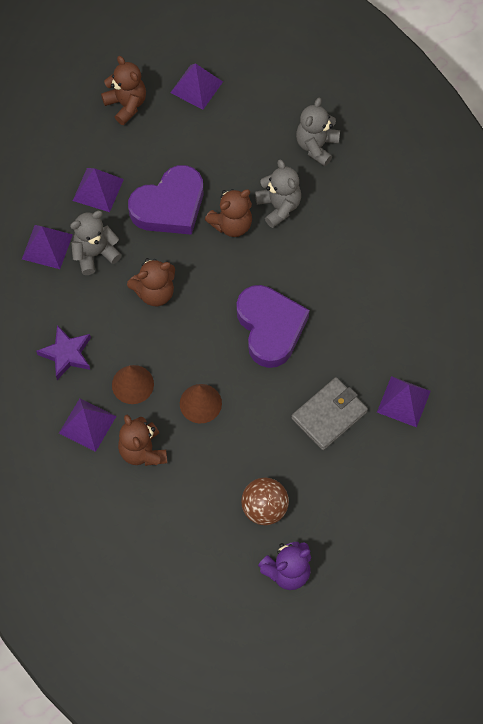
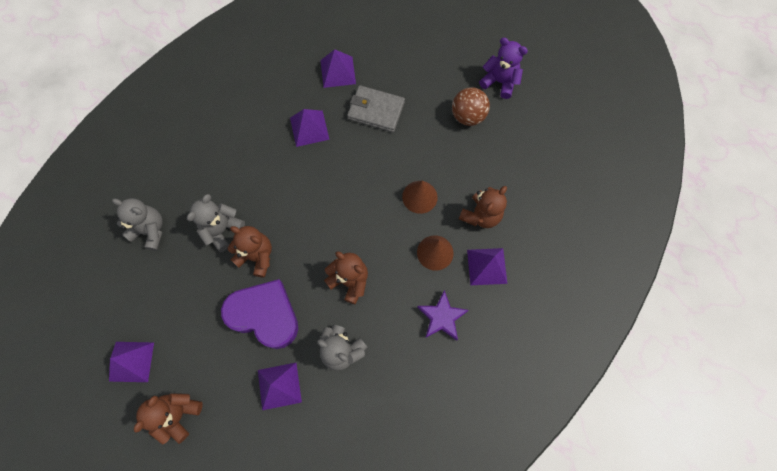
camera: 120 degrees left, 5 degrees up
purple pyramid [22,225,73,269] -> purple pyramid moved to [290,109,330,147]
purple heart [237,285,309,368] -> none
grey teddy bear [296,98,340,166] -> grey teddy bear turned 150 degrees counterclockwise [112,198,163,251]

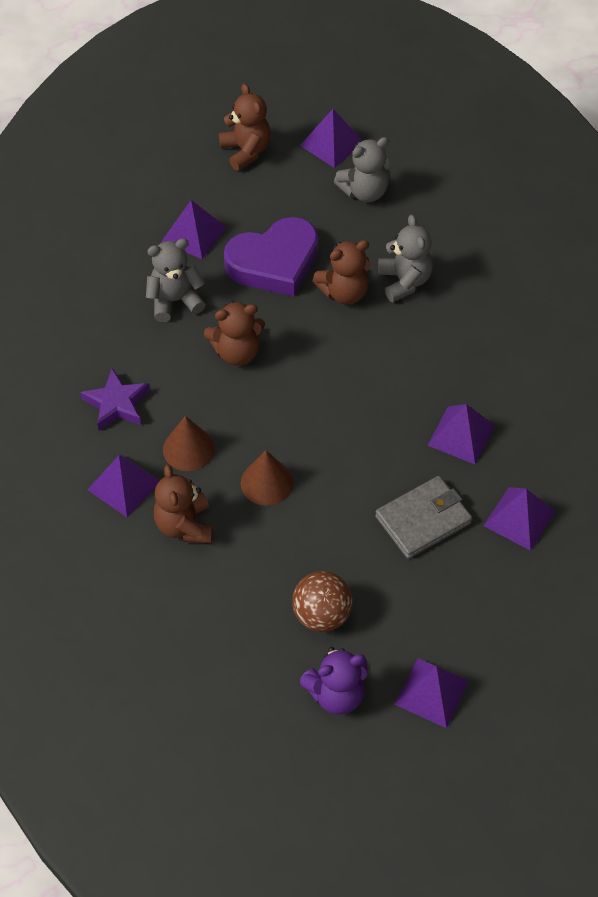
camera: 130 degrees right, 15 degrees down
grey teddy bear [112,198,163,251] -> grey teddy bear moved to [334,137,390,202]
none -> purple pyramid [394,658,469,728]

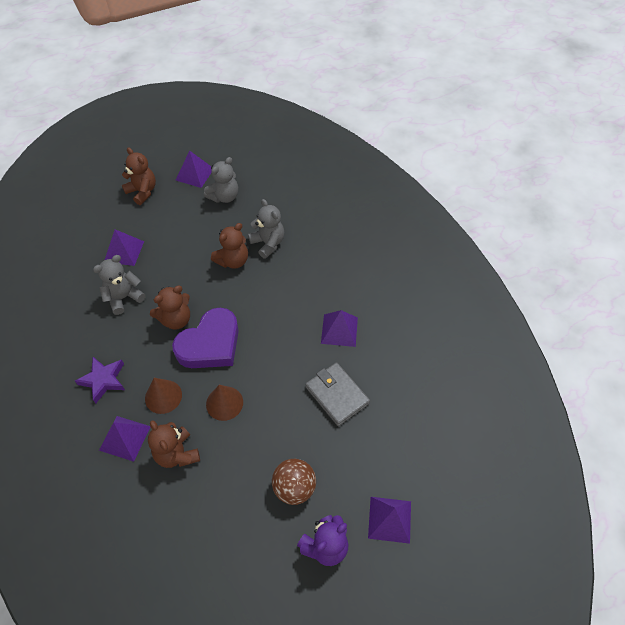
camera: 20 degrees left, 0 degrees up
purple heart [224,217,318,296] -> purple heart moved to [172,308,239,368]
grey wallet [375,476,472,559] -> grey wallet turned 75 degrees counterclockwise [305,362,370,426]
purple pyramid [484,487,556,551] -> none

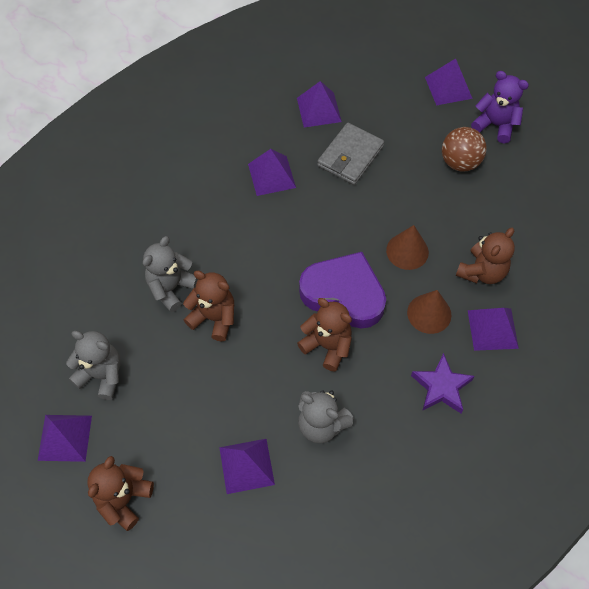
camera: 110 degrees left, 5 degrees up
none -> purple pyramid [297,81,342,127]

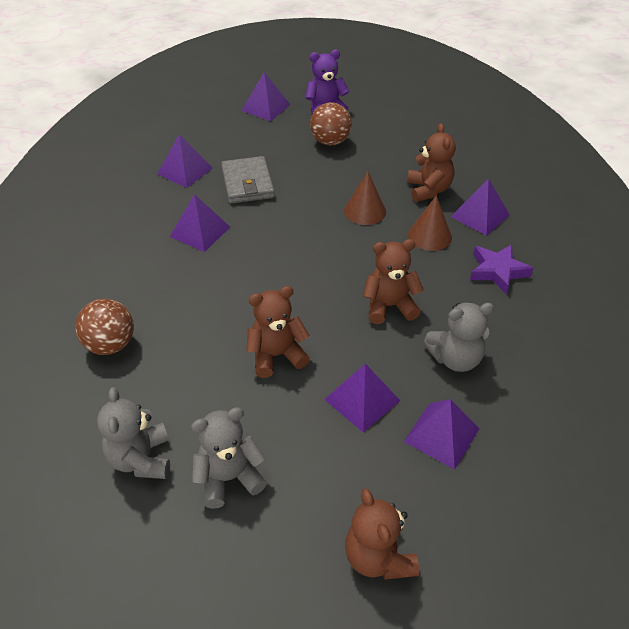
camera: 45 degrees left, 15 degrees down
purple pyramid [38,415,92,462] -> purple pyramid moved to [324,364,400,432]
grey teddy bear [143,236,198,312] -> grey teddy bear moved to [97,387,170,479]
purple heart [299,252,386,329] -> none
none -> brown ball [75,299,134,355]

